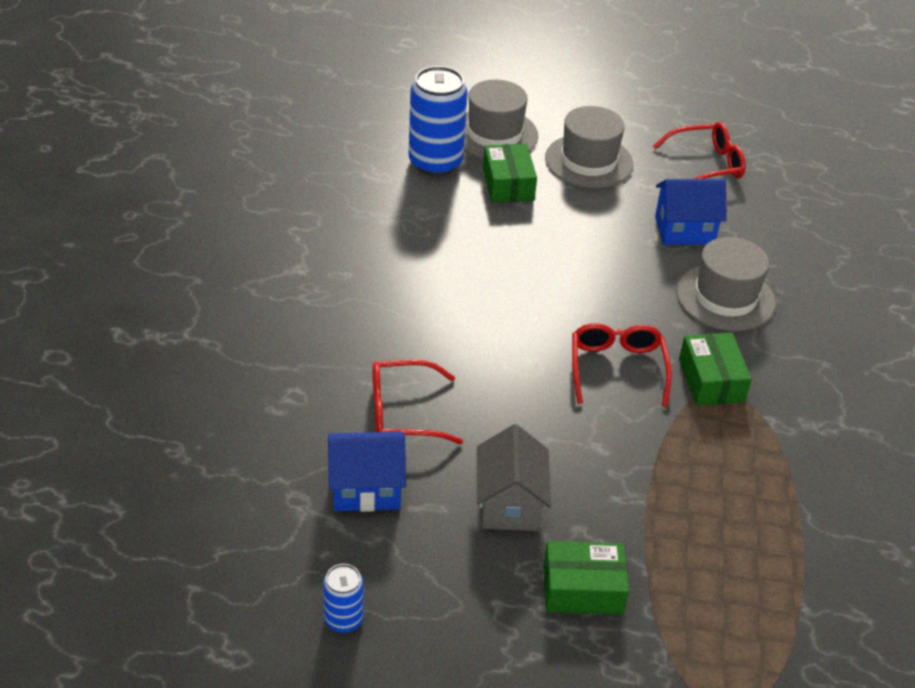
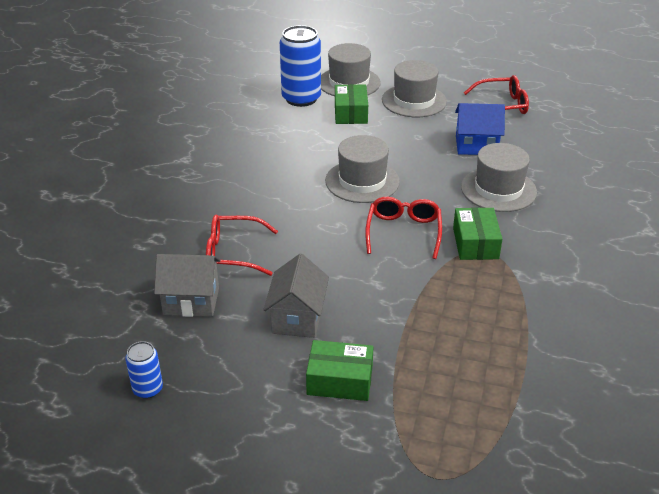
camera: 10 degrees right, 5 degrees down
blue house [328,432,406,512] -> grey house [154,254,221,317]
none -> grey hat [325,135,400,203]

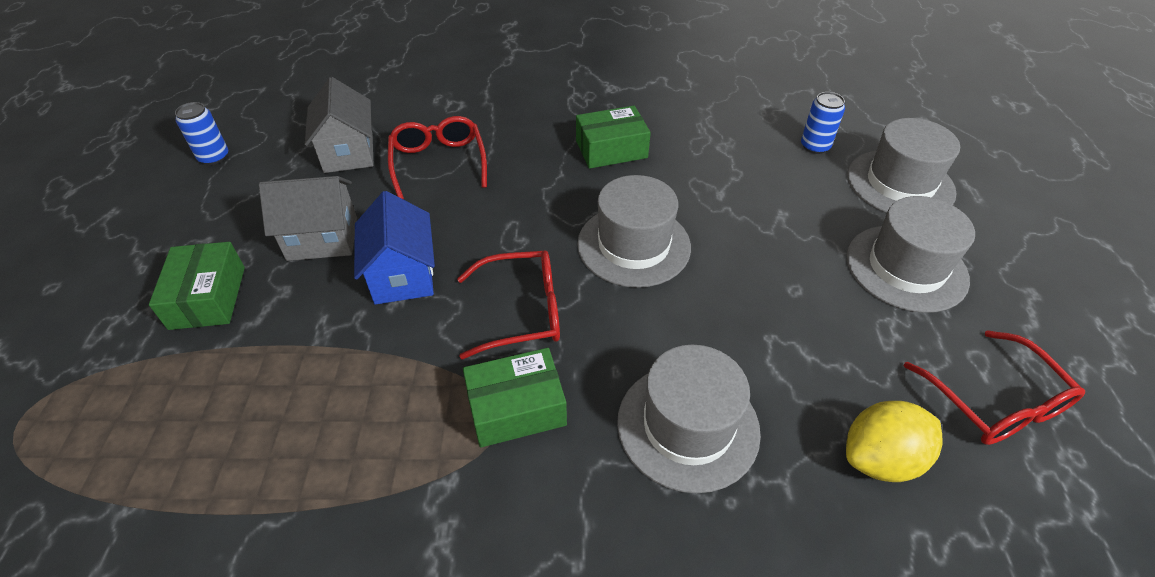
camera: 75 degrees right, 10 degrees up
blue can [280,25,321,107] -> blue can [801,92,845,154], size x0.51
green box [335,84,368,124] -> green box moved to [576,106,651,169]
blue house [455,103,505,155] -> blue house moved to [354,191,435,305]
none -> yellow lemon [846,401,943,482]

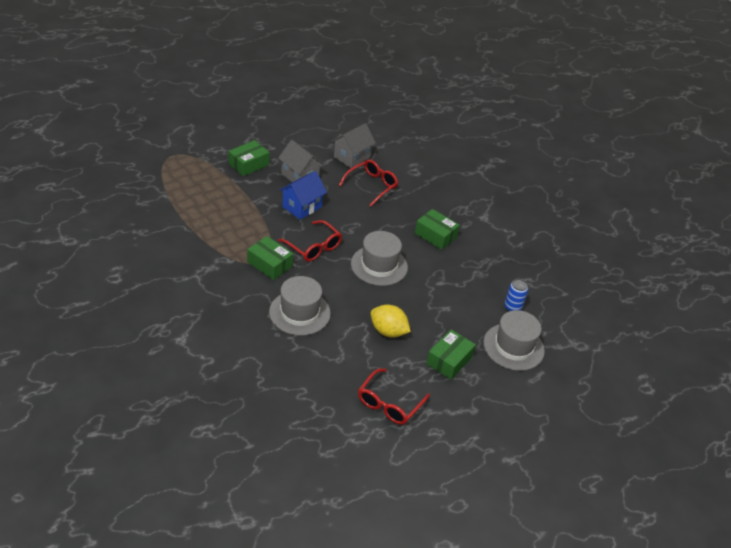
camera: 50 degrees right, 5 degrees down
blue can [175,102,228,165] -> none
grey hat [846,196,975,313] -> green box [426,329,476,380]
yellow lemon [846,401,943,482] -> yellow lemon moved to [371,305,411,337]

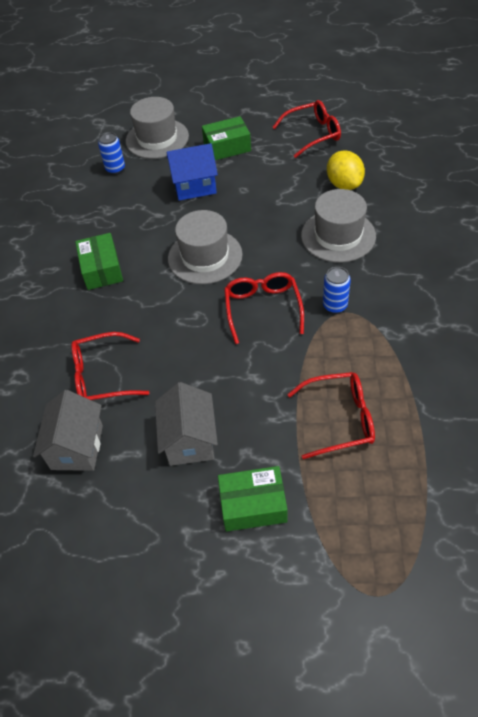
camera: 135 degrees left, 10 degrees up
green box [247,236,293,280] -> blue can [323,267,351,313]
blue house [279,171,327,220] -> blue house moved to [167,143,218,201]
grey house [332,123,376,168] -> grey house turned 75 degrees counterclockwise [33,390,103,471]
yellow lemon [371,305,411,337] -> yellow lemon moved to [327,150,365,190]
none -> red glasses [287,372,375,459]

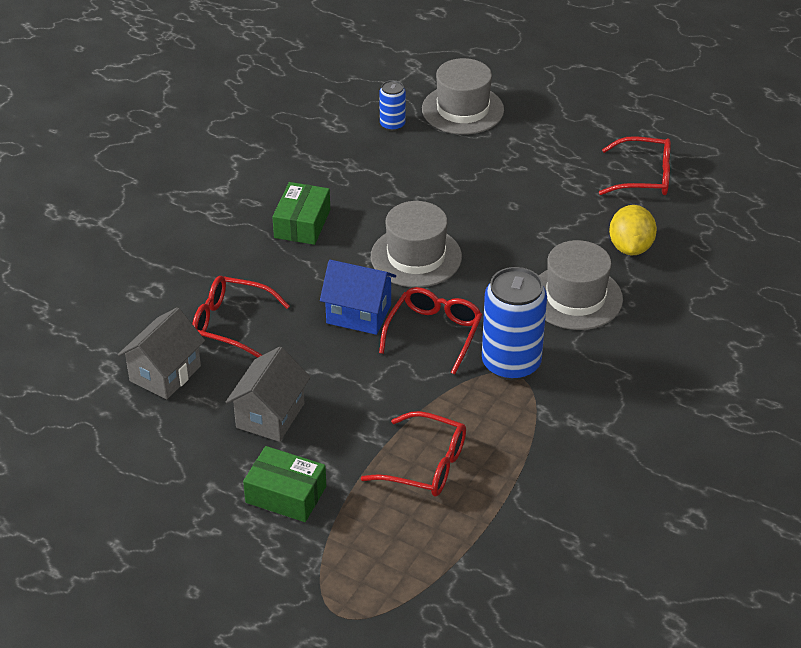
camera: 25 degrees right, 10 degrees down
blue house [167,143,218,201] -> blue house moved to [320,260,396,335]
green box [202,116,251,160] -> none
blue can [323,267,351,313] -> blue can [482,267,547,380], size x1.97

